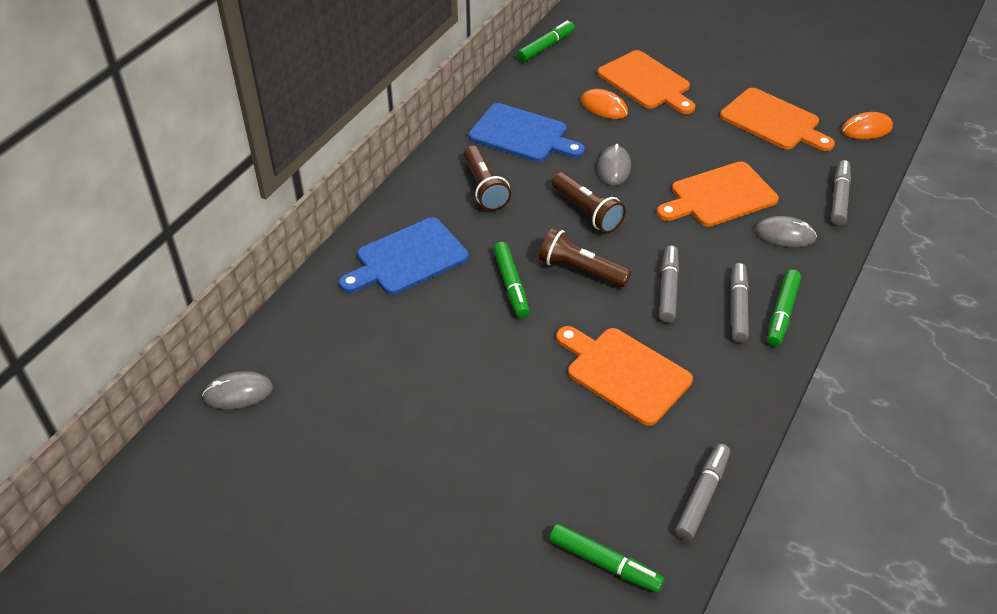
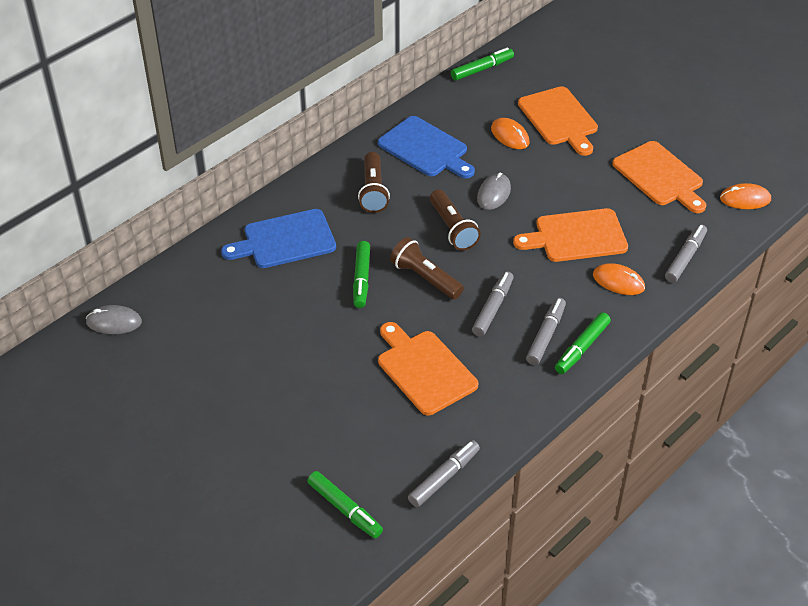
camera: 15 degrees right, 0 degrees up
grey mouse [755,216,817,247] -> orange mouse [593,263,645,295]

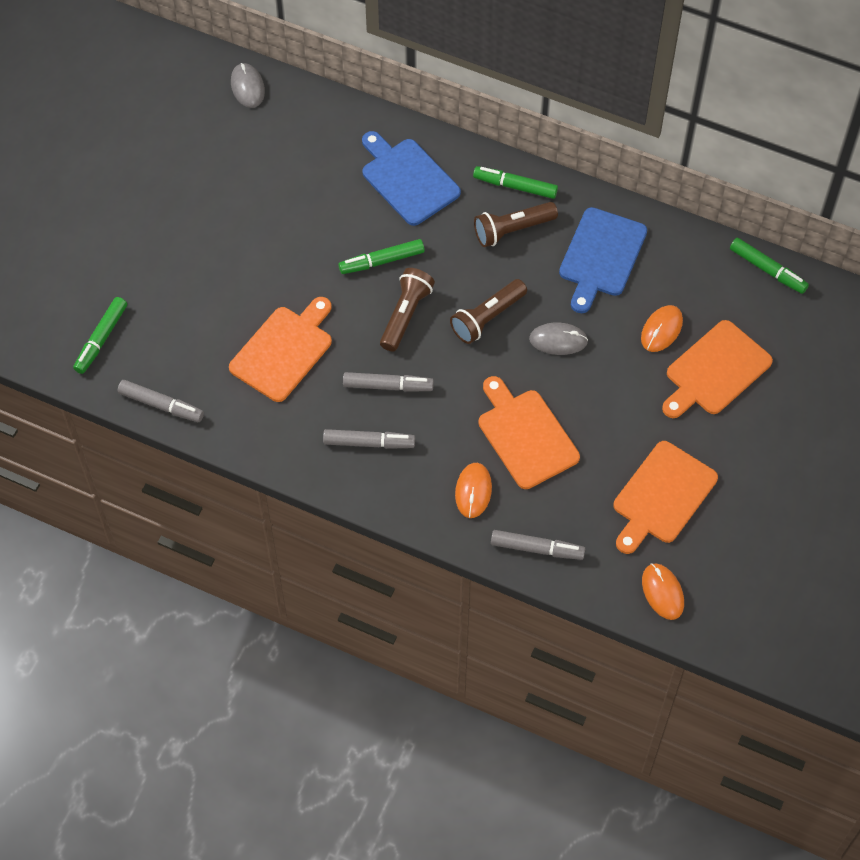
camera: 70 degrees right, 15 degrees up
green marker [555,312,611,374] -> green marker moved to [473,166,558,199]

